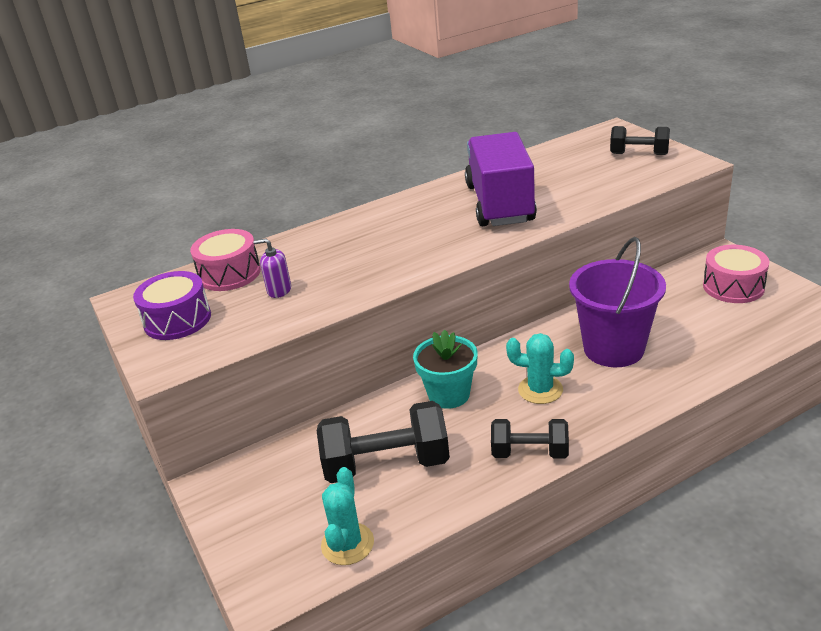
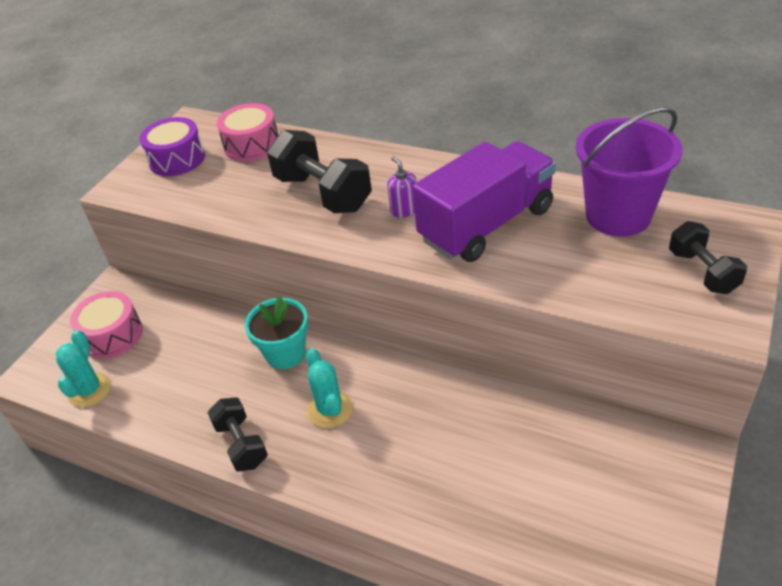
camera: 55 degrees right, 10 degrees up
purple soap dispenser [254,239,291,298] -> purple soap dispenser moved to [387,156,417,218]
black dumbbell [317,401,450,483] -> black dumbbell moved to [267,130,372,213]
turquoise cactus [321,467,374,565] -> turquoise cactus turned 60 degrees counterclockwise [56,330,111,407]
purple bucket [569,237,666,367] -> purple bucket moved to [576,107,683,237]
pink drum [703,245,769,303] -> pink drum moved to [70,291,143,359]

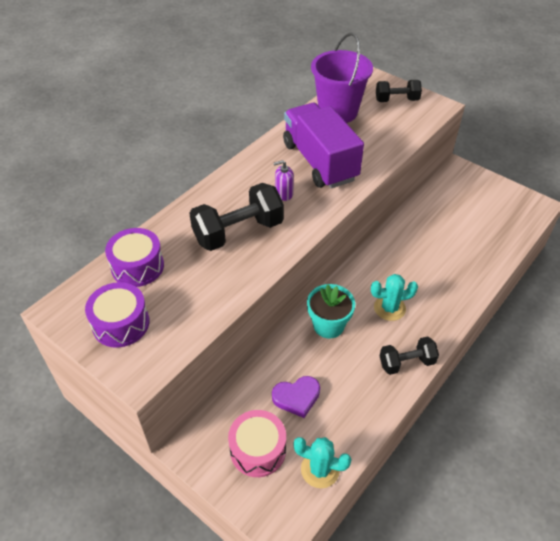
camera: 80 degrees left, 5 degrees up
pink drum [217,103,278,162] -> purple drum [105,228,164,287]
none -> purple heart [272,376,320,418]

